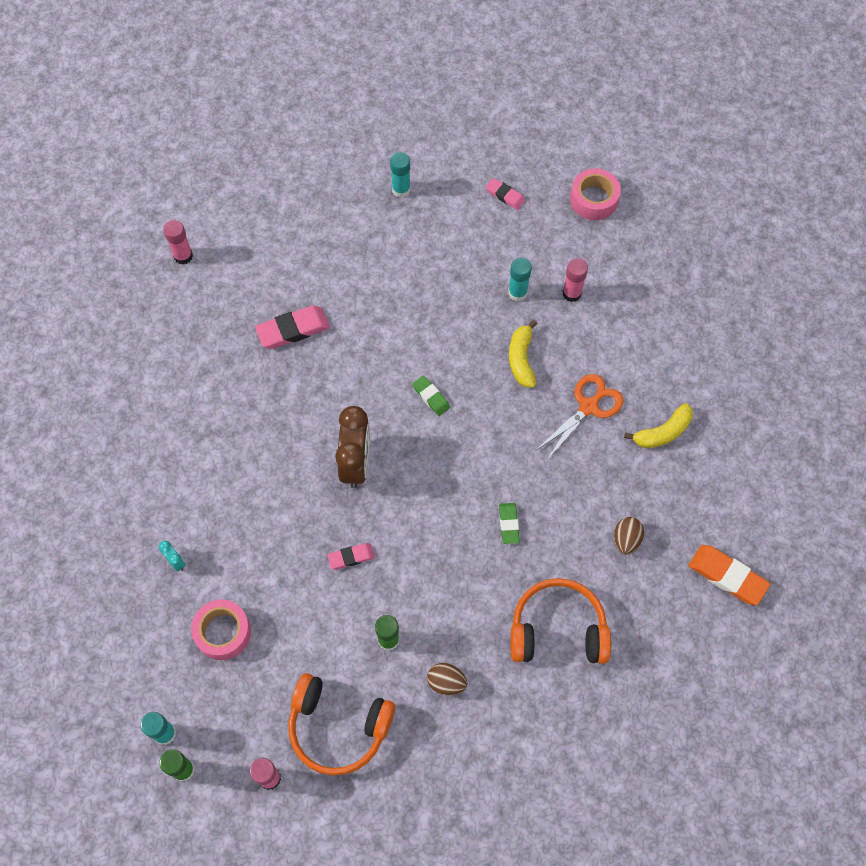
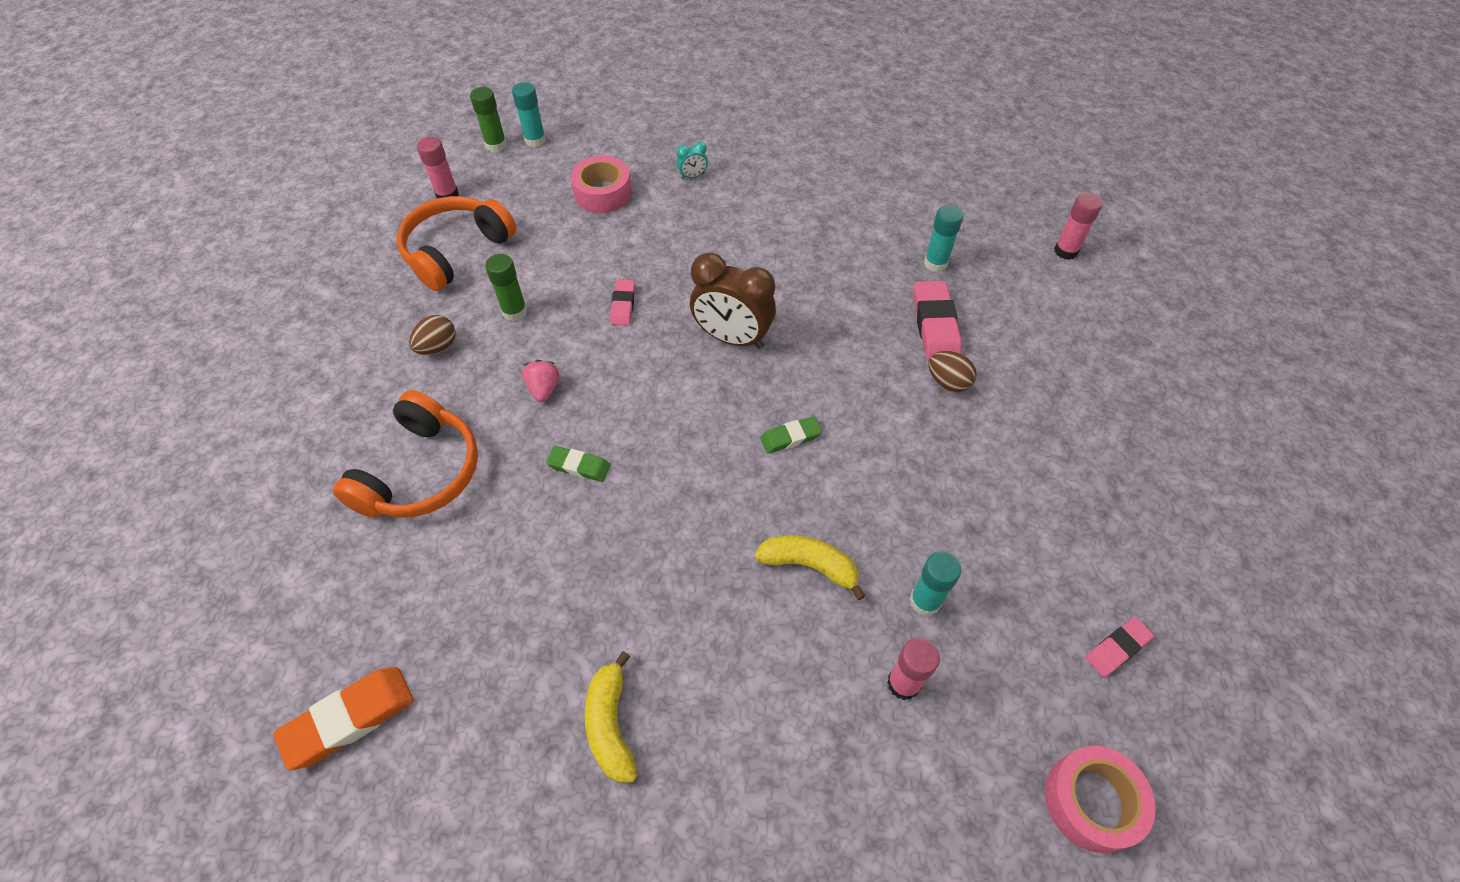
camera: 110 degrees right, 10 degrees down
turquoise glue stick [390,152,411,198] -> turquoise glue stick moved to [924,205,963,272]
orange scissors [538,374,624,460] -> none
brown egg [614,517,644,555] -> brown egg moved to [928,351,977,392]
none -> pink strawberry [522,360,559,402]

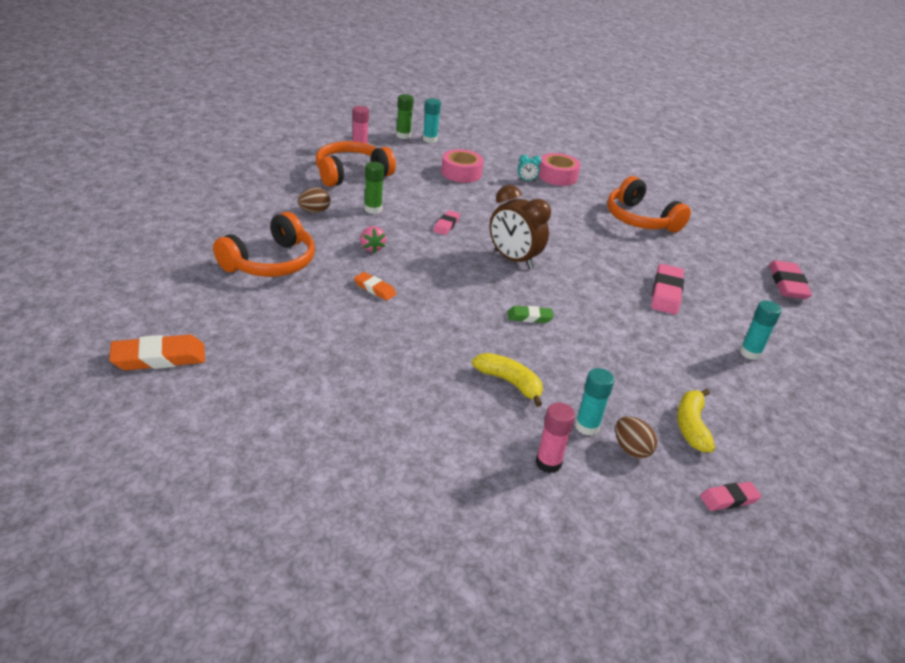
camera: 15 degrees right, 20 degrees down
pink strawberry [522,360,559,402] -> pink strawberry turned 150 degrees clockwise [360,226,386,253]
green eraser [546,446,610,482] -> orange eraser [354,272,396,300]
yellow banana [585,651,638,783] -> yellow banana moved to [677,388,715,452]
turquoise glue stick [924,205,963,272] -> turquoise glue stick moved to [740,300,782,360]
brown egg [928,351,977,392] -> brown egg moved to [615,416,658,458]
pink tape [1045,746,1156,853] -> pink tape moved to [538,153,581,186]
pink glue stick [1054,193,1103,260] -> pink eraser [769,260,812,299]
none -> orange headphones [607,176,691,233]

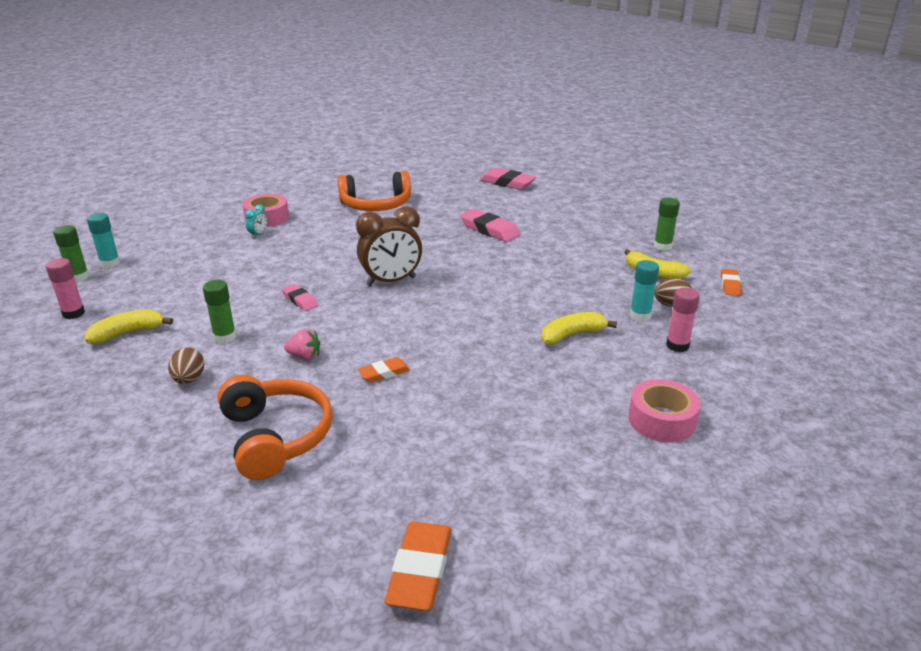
camera: 60 degrees left, 5 degrees down
orange headphones [316,141,396,187] -> yellow banana [85,309,173,344]
pink tape [441,149,484,183] -> pink tape moved to [628,379,701,442]
green eraser [507,306,554,323] -> none
pink eraser [700,482,762,511] -> orange eraser [721,269,742,296]
turquoise glue stick [740,300,782,360] -> none
none -> green glue stick [654,198,680,251]

